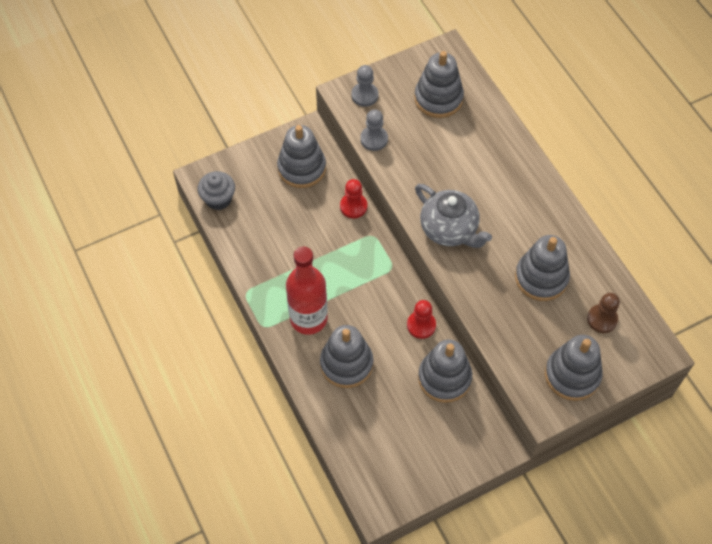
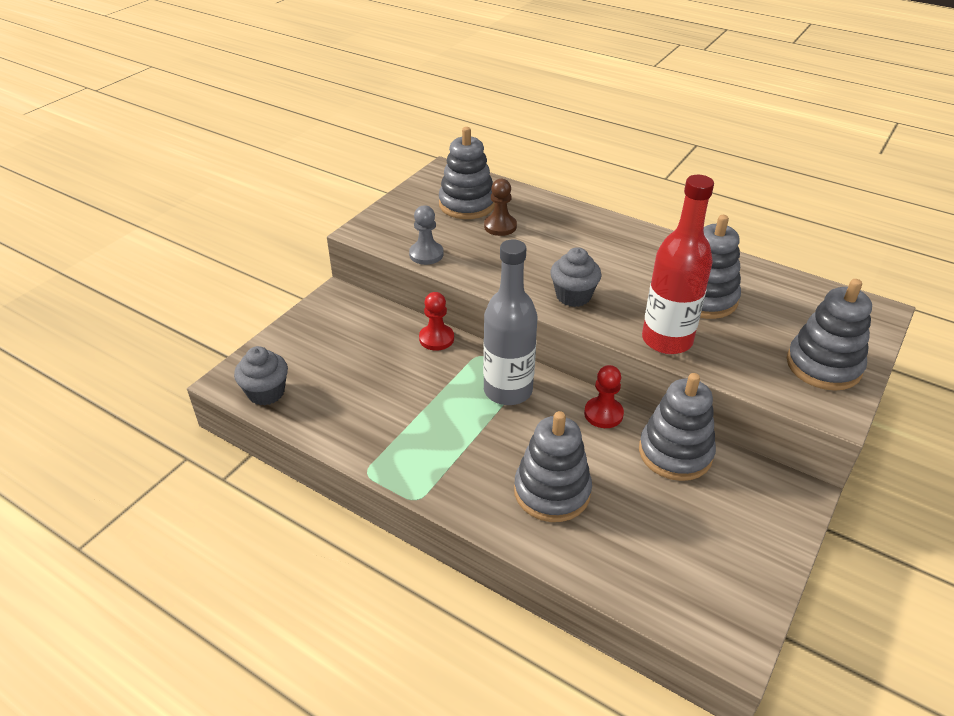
camera: 30 degrees left, 20 degrees down
grey stacking toy [277,125,326,188] -> none
red bottle [286,247,328,335] -> red bottle moved to [642,175,714,354]
grey pawn [351,65,378,107] -> none
grey teapot [415,184,492,248] -> grey cupcake [550,247,602,307]
brown pawn [587,293,620,333] -> brown pawn moved to [484,179,517,236]
none -> grey bottle [483,239,537,405]

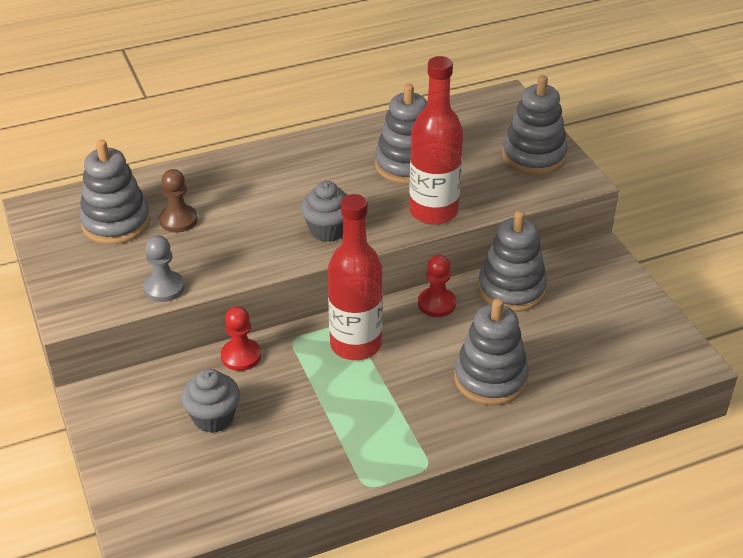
camera: 55 degrees left, 0 degrees up
grey cupcake [234,346,288,405] -> grey cupcake moved to [181,369,240,433]
grey bottle [483,239,537,405] -> red bottle [328,194,383,360]

